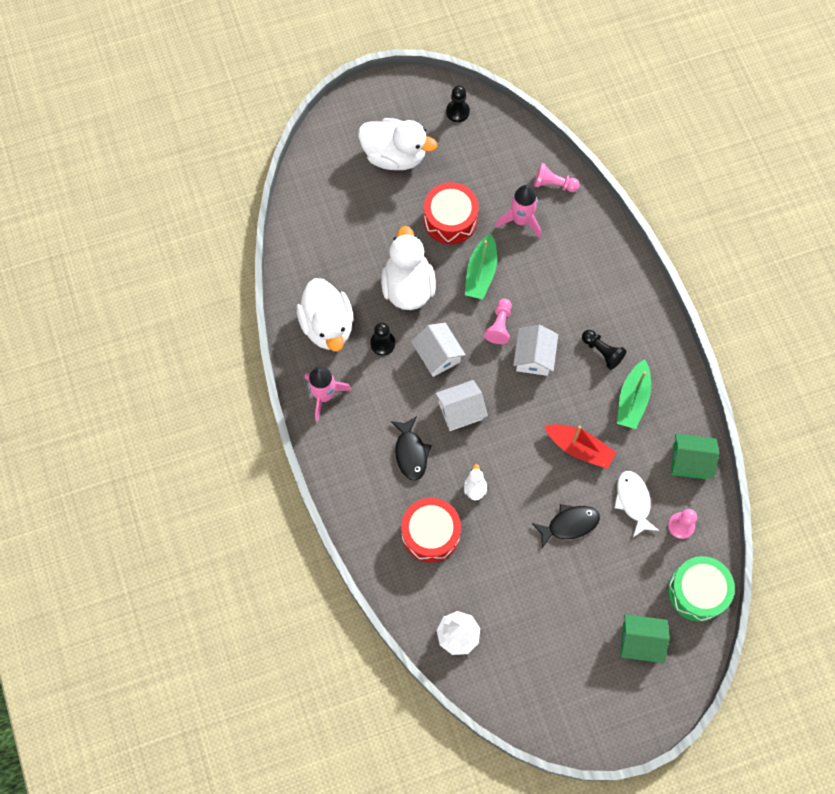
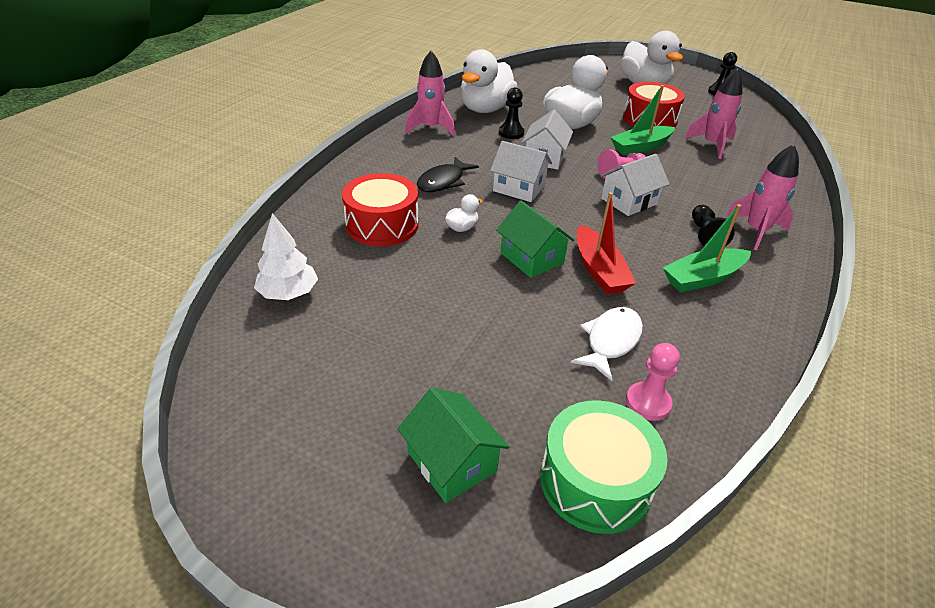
camera: 45 degrees right, 30 degrees down
black fish [532,504,600,548] -> none
pink pawn [534,163,580,192] -> none
green house [671,433,719,479] -> green house moved to [496,201,574,278]
none -> pink rocket [726,144,799,250]

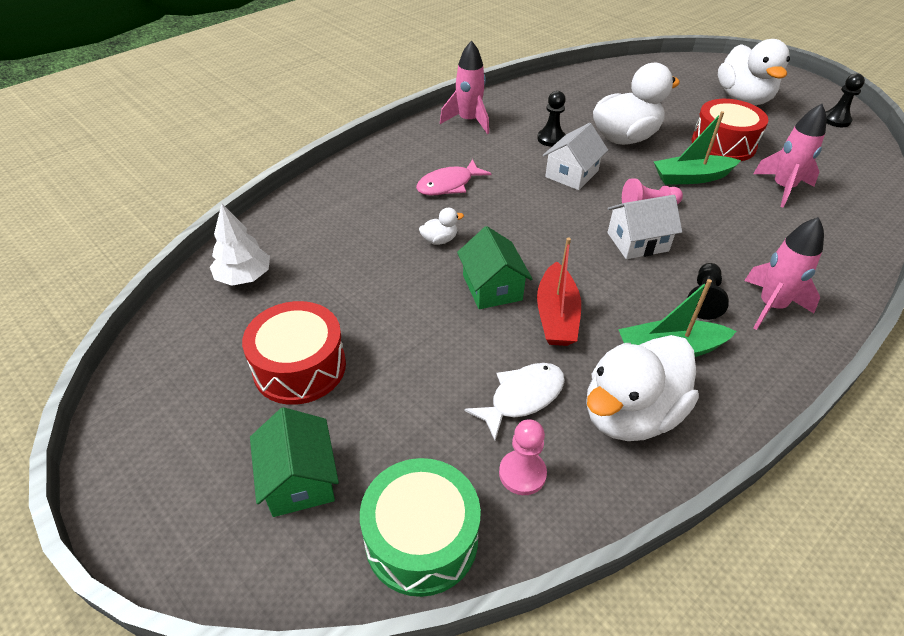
camera: 20 degrees right, 5 degrees up
red drum [342,173,419,247] -> red drum moved to [242,301,346,405]
black fish [417,157,479,192] -> pink fish [416,159,492,196]
white duck [461,49,518,113] -> white duck moved to [586,335,699,441]
white house [490,141,552,202] -> none

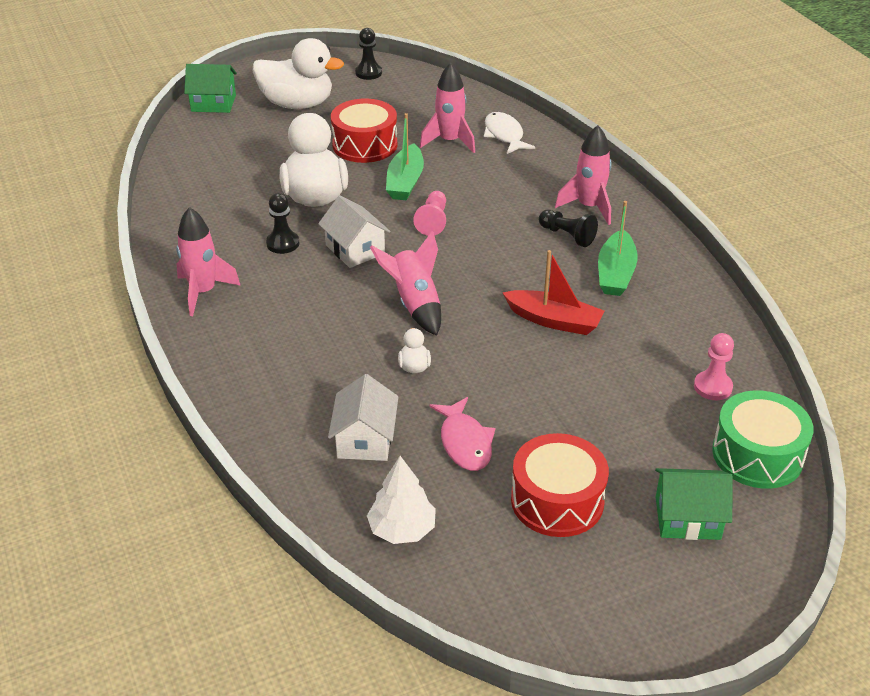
camera: 70 degrees left, 5 degrees down
pink fish [416,159,492,196] -> pink fish moved to [429,397,495,471]
green house [457,226,533,309] -> green house moved to [184,64,237,113]
white fish [464,363,565,440] -> white fish moved to [484,112,535,154]
white duck [586,335,699,441] -> none
white house [607,195,682,259] -> white house moved to [328,374,399,461]
none -> pink rocket [370,231,441,336]

